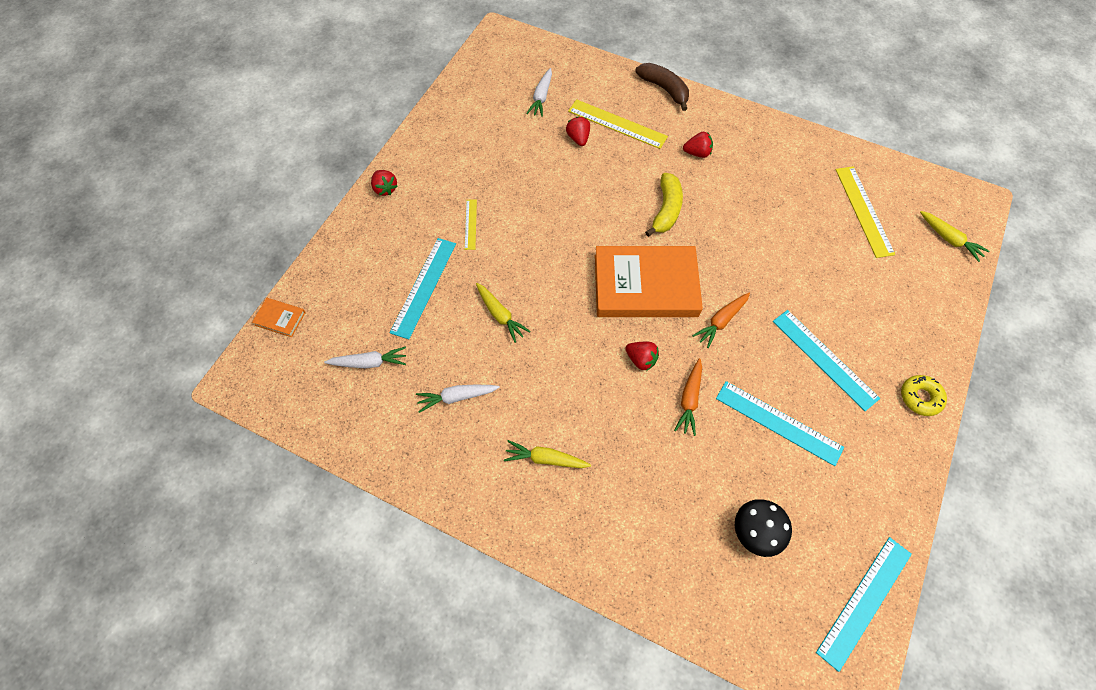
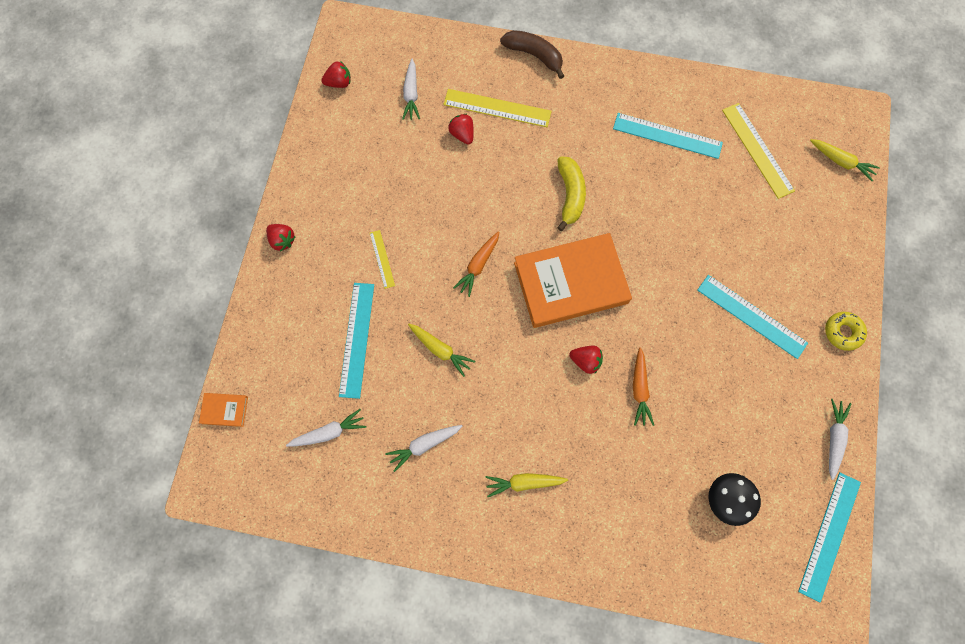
camera: 15 degrees left, 10 degrees up
red strawberry [683,132,713,158] -> red strawberry moved to [321,62,351,88]
orange carrot [692,293,750,348] -> orange carrot moved to [453,231,499,297]
turquoise ruler [716,381,844,466] -> turquoise ruler moved to [613,113,723,159]
none -> white carrot [829,399,852,480]

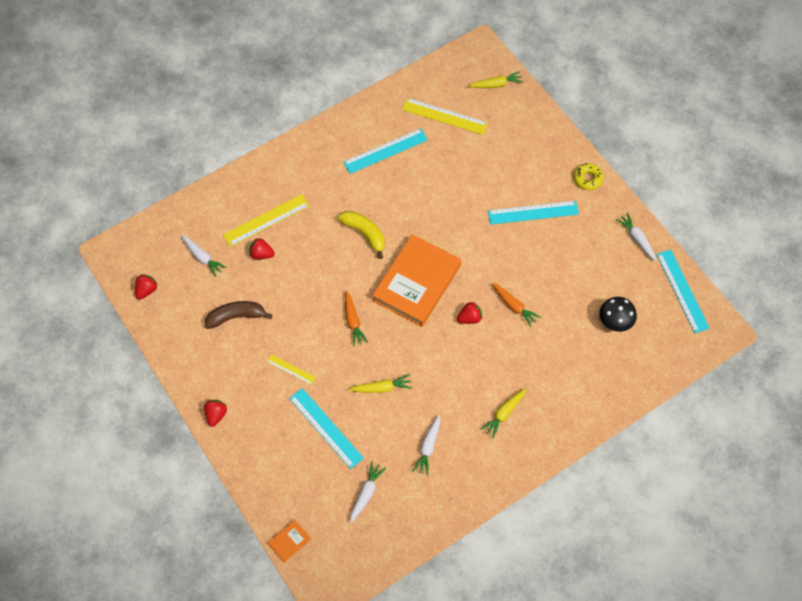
camera: 45 degrees left, 10 degrees down
red strawberry [266,224,296,252] -> red strawberry turned 75 degrees counterclockwise [204,400,227,427]
brown banana [500,30,564,79] -> brown banana moved to [205,301,272,329]

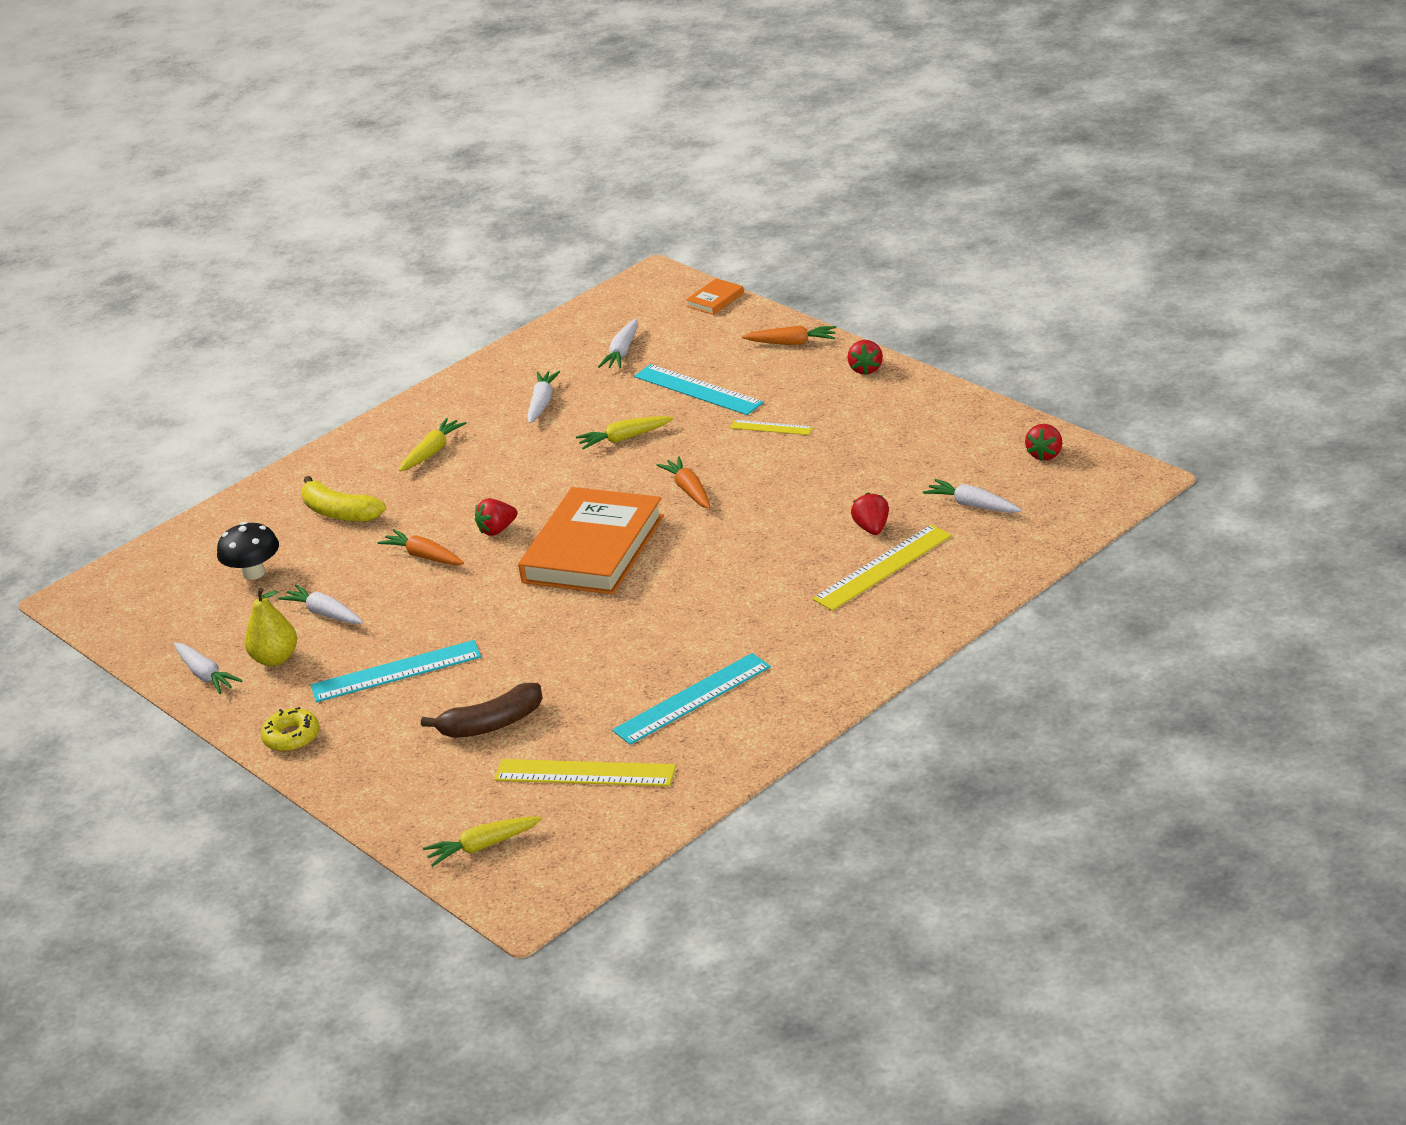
camera: 175 degrees right, 30 degrees down
brown banana [205,301,272,329] -> brown banana moved to [421,683,542,738]
red strawberry [250,238,275,259] -> red strawberry turned 105 degrees counterclockwise [851,493,889,535]
yellow banana [338,211,385,259] -> yellow banana moved to [301,476,386,522]
turquoise ruler [656,250,710,333] -> none
none -> yellow pear [244,588,297,666]
none -> white carrot [278,585,363,624]
none -> orange carrot [742,325,836,345]

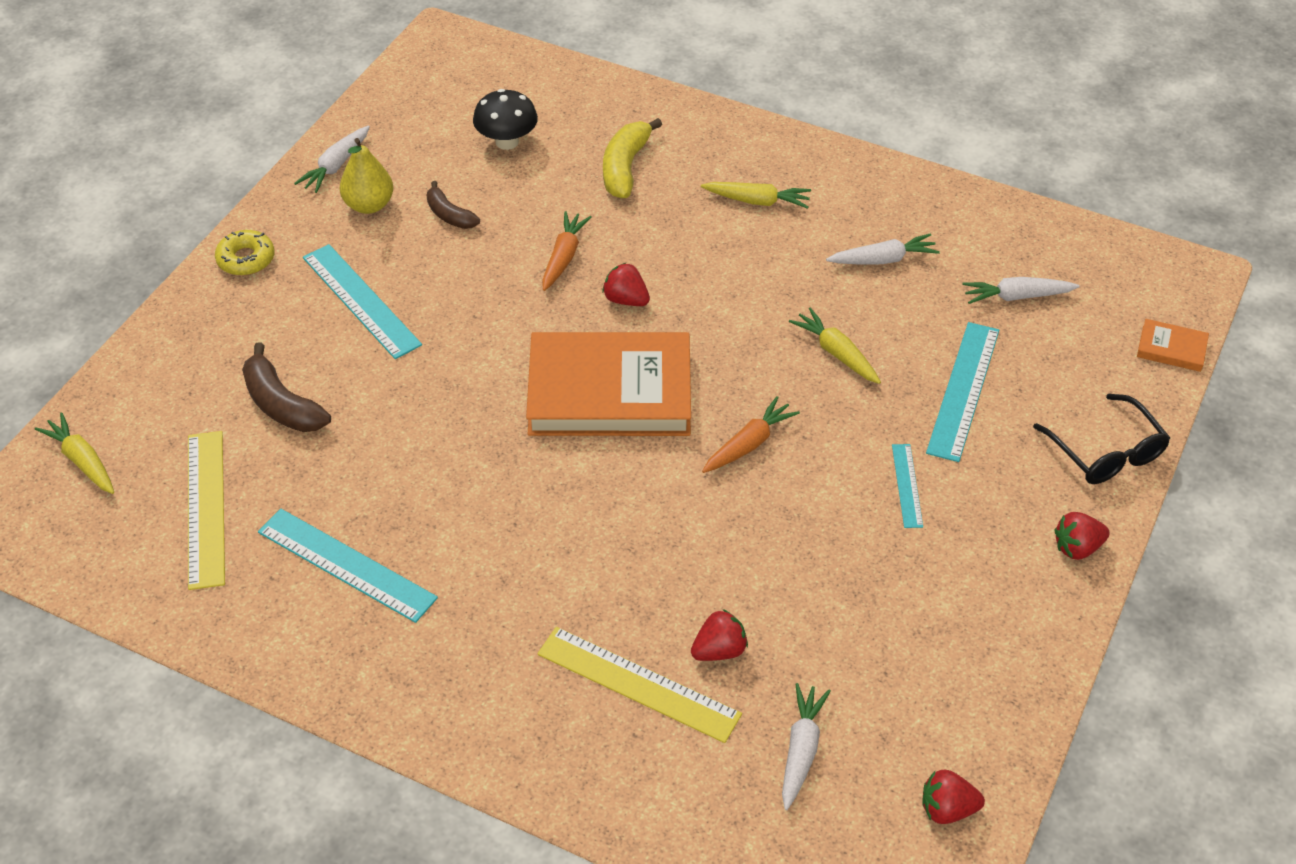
camera: 65 degrees right, 15 degrees up
white carrot [278,585,363,624] -> brown banana [426,181,480,229]
yellow ruler [730,420,813,435] -> turquoise ruler [892,444,923,528]
orange carrot [742,325,836,345] -> black glasses [1033,394,1170,484]

